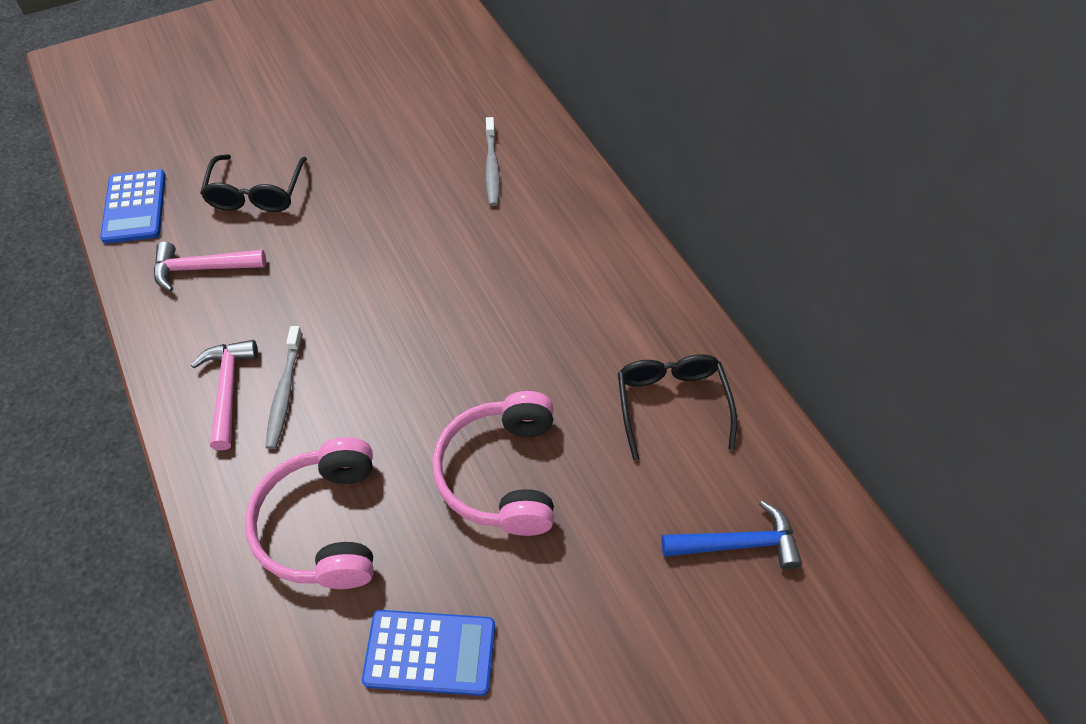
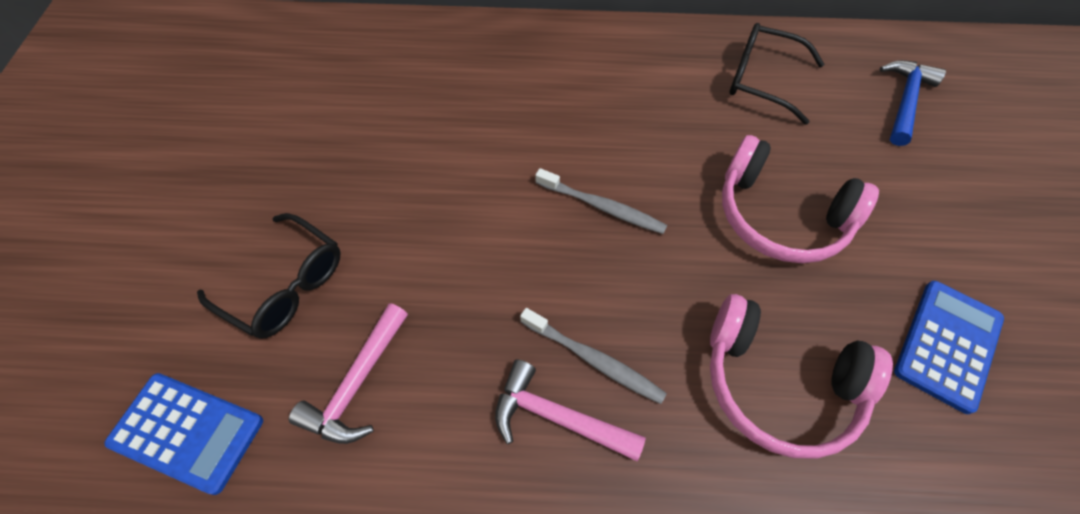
camera: 60 degrees left, 5 degrees up
grey toothbrush [485,117,500,206] -> grey toothbrush moved to [535,168,667,234]

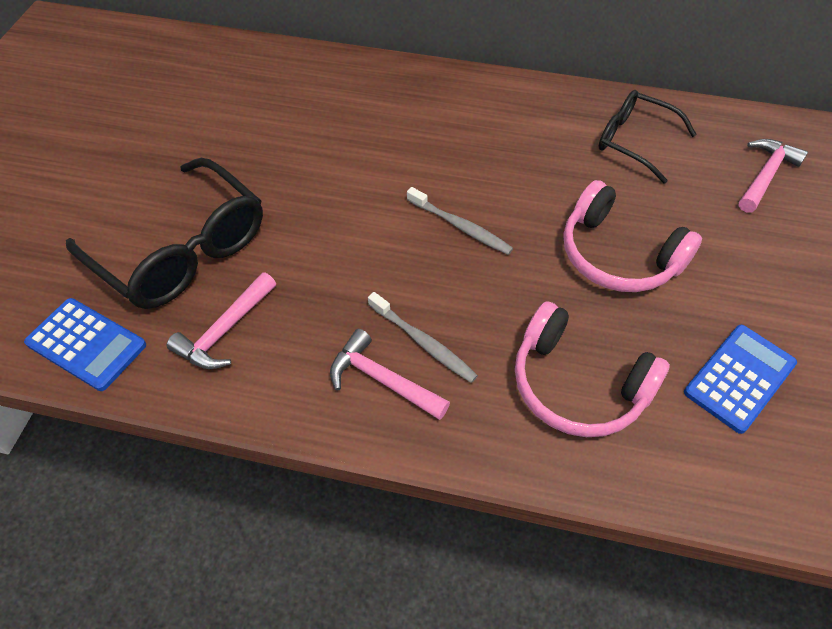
camera: 10 degrees right, 5 degrees down
black glasses [197,213,341,339] -> black glasses [66,158,263,309], size x1.64
blue hammer [880,60,946,146] -> pink hammer [739,139,808,213]

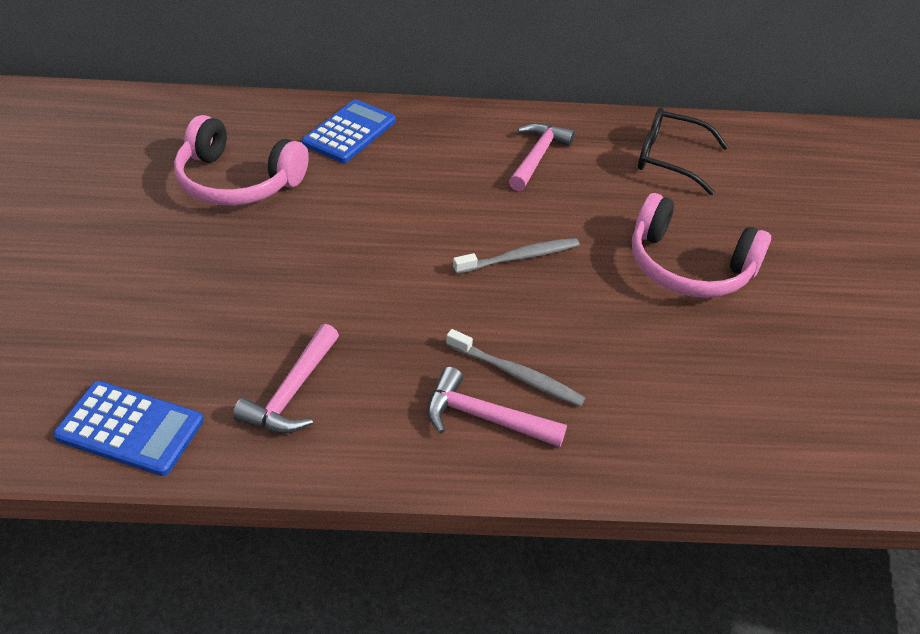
camera: 15 degrees left, 10 degrees down
black glasses [66,158,263,309] -> none
grey toothbrush [407,187,513,255] -> grey toothbrush turned 45 degrees counterclockwise [453,238,580,274]
pink headphones [515,301,670,437] -> pink headphones moved to [174,115,309,206]
blue calculator [684,325,797,434] -> blue calculator moved to [302,99,396,163]
pink hammer [739,139,808,213] -> pink hammer moved to [509,123,575,191]

